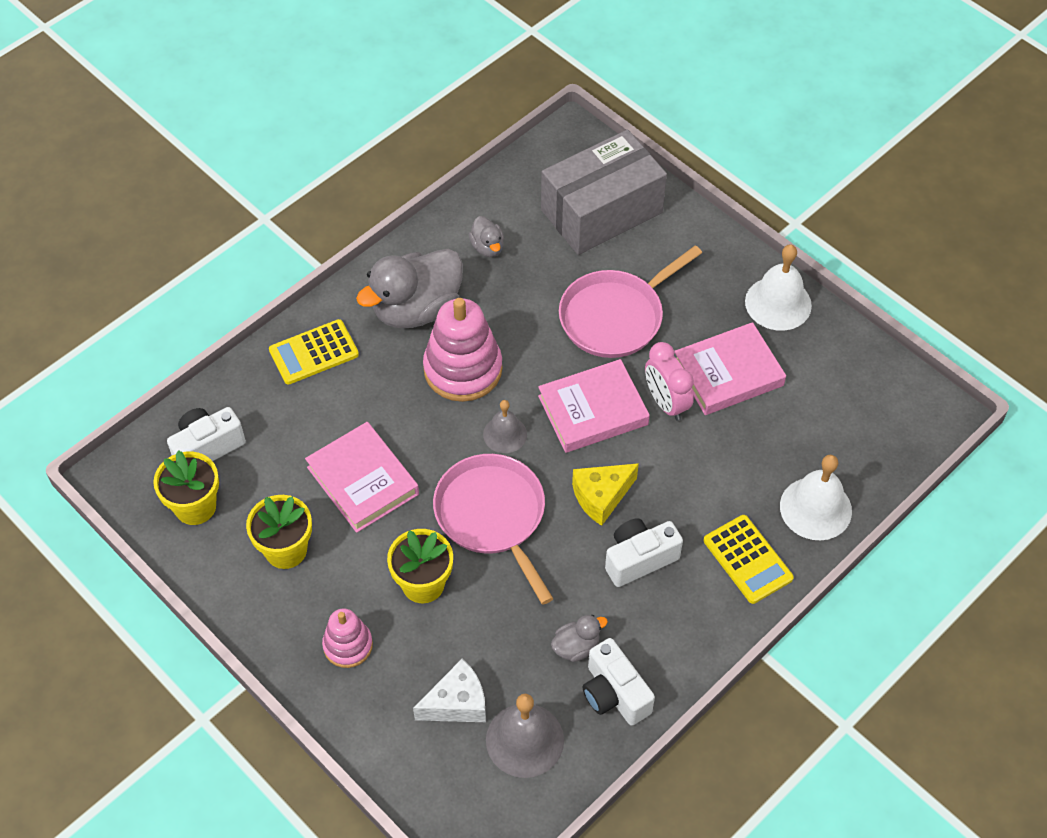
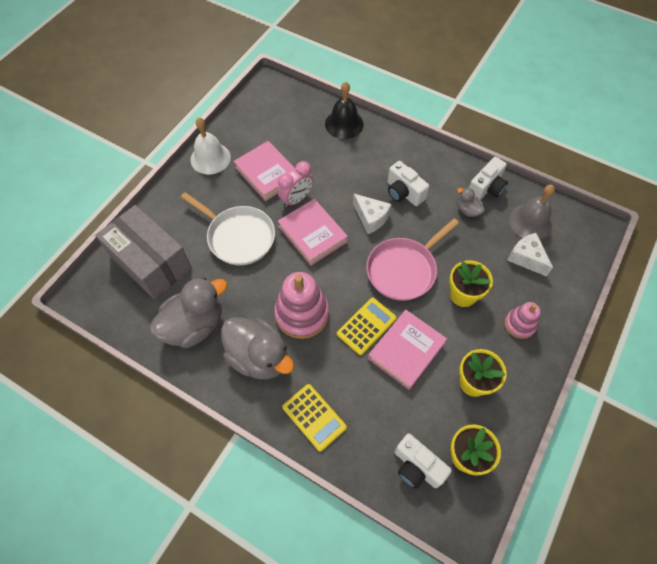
camera: 105 degrees left, 5 degrees up
grey duck [469,216,504,257] -> grey duck [150,277,227,348], size x2.19
grey bell [483,400,527,453] -> none
pink pan [559,245,702,358] -> white pan [181,192,275,265]
yellow cheese [572,463,639,526] -> white cheese [353,194,392,234]
yellow calculator [704,515,794,604] -> yellow calculator moved to [337,298,397,355]
white bell [780,455,852,540] -> black bell [325,82,364,139]

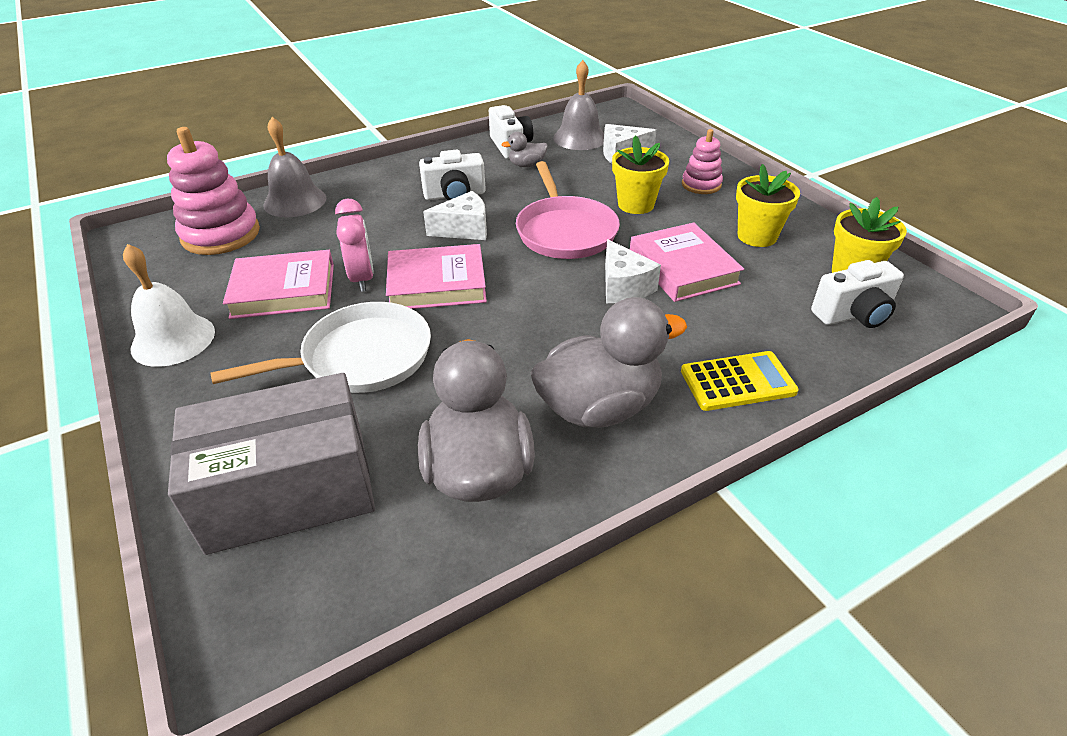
camera: 60 degrees left, 20 degrees down
pink stacking toy [274,272,329,339] -> pink stacking toy moved to [167,127,260,255]
black bell [325,82,364,139] -> grey bell [263,117,326,218]
yellow calculator [337,298,397,355] -> white cheese [605,239,661,303]

